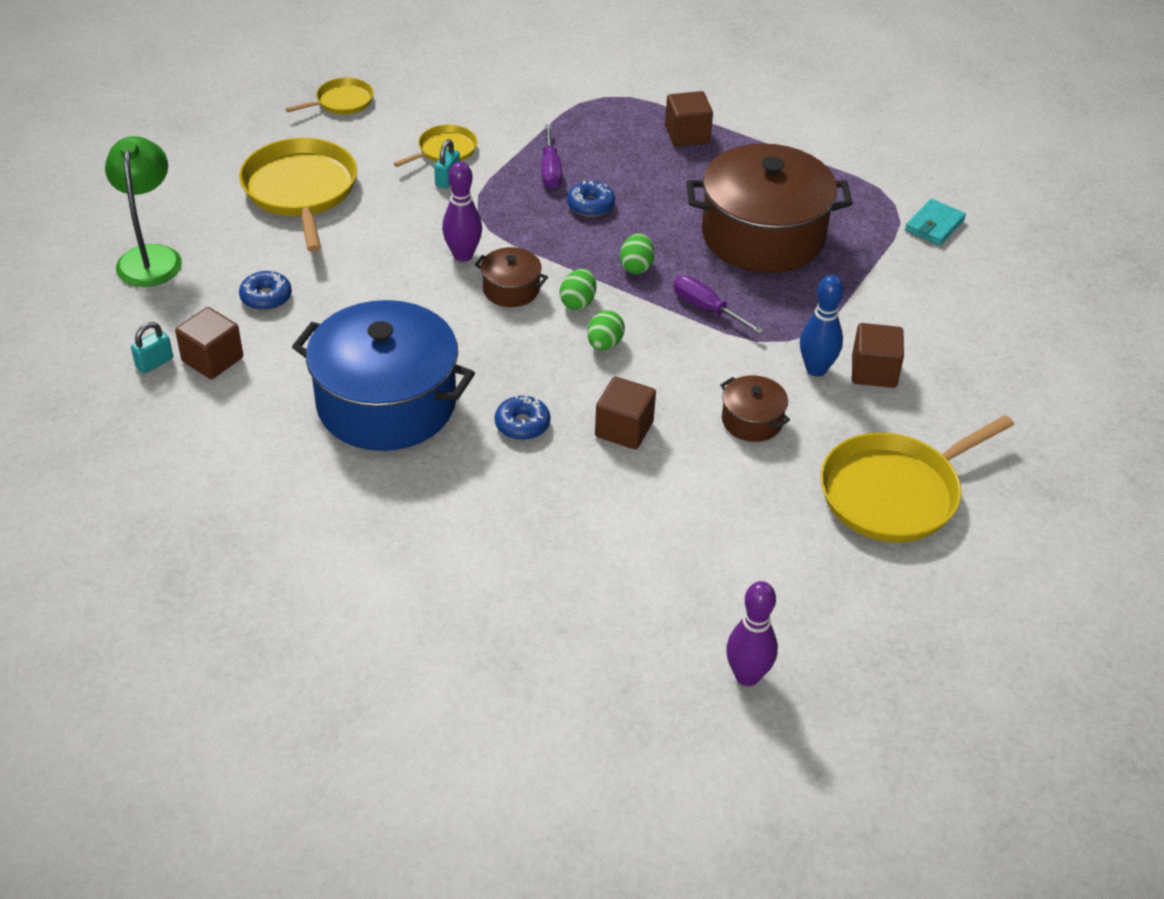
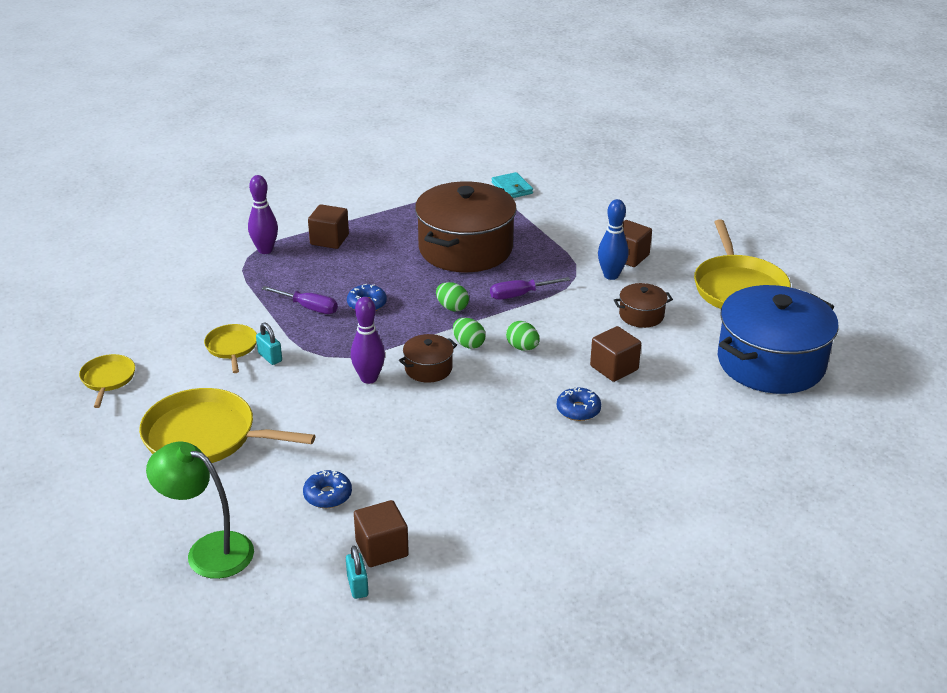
camera: 60 degrees left, 10 degrees down
blue pot [292,300,475,451] -> blue pot moved to [718,285,839,394]
purple bowling pin [726,581,778,686] -> purple bowling pin moved to [248,175,278,254]

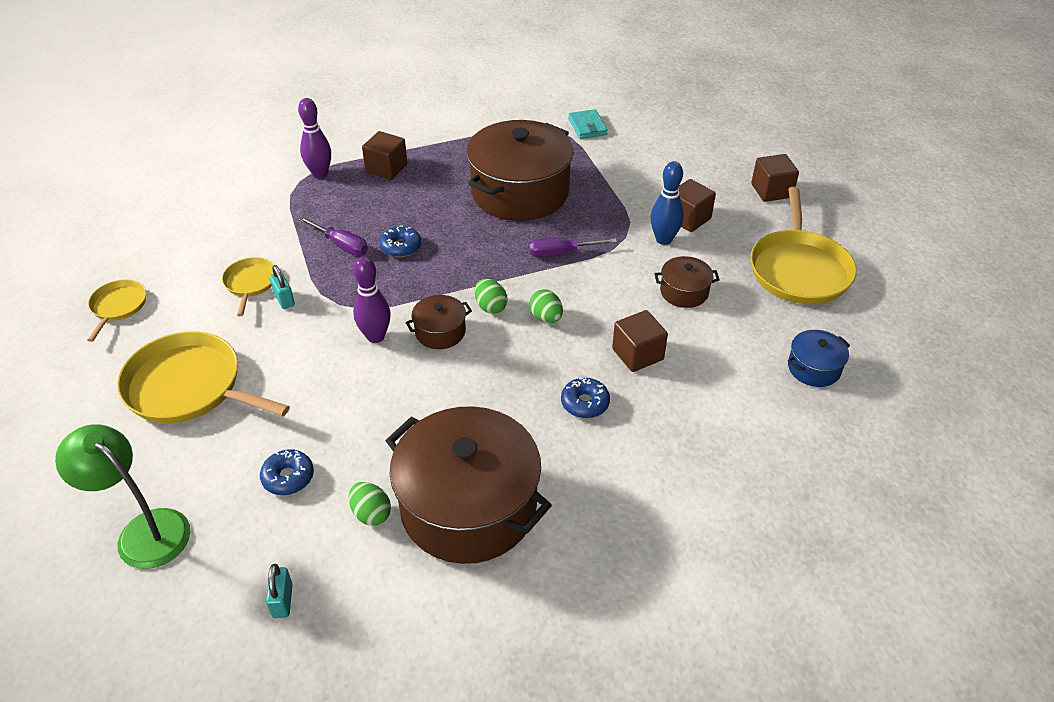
camera: 10 degrees right, 10 degrees up
brown cube [354,500,409,567] -> brown cube moved to [751,154,799,202]
green egg [436,282,469,311] -> green egg moved to [349,482,391,526]
blue pot [718,285,839,394] -> blue pot [788,330,850,387], size x0.44
none -> brown pot [385,406,552,564]

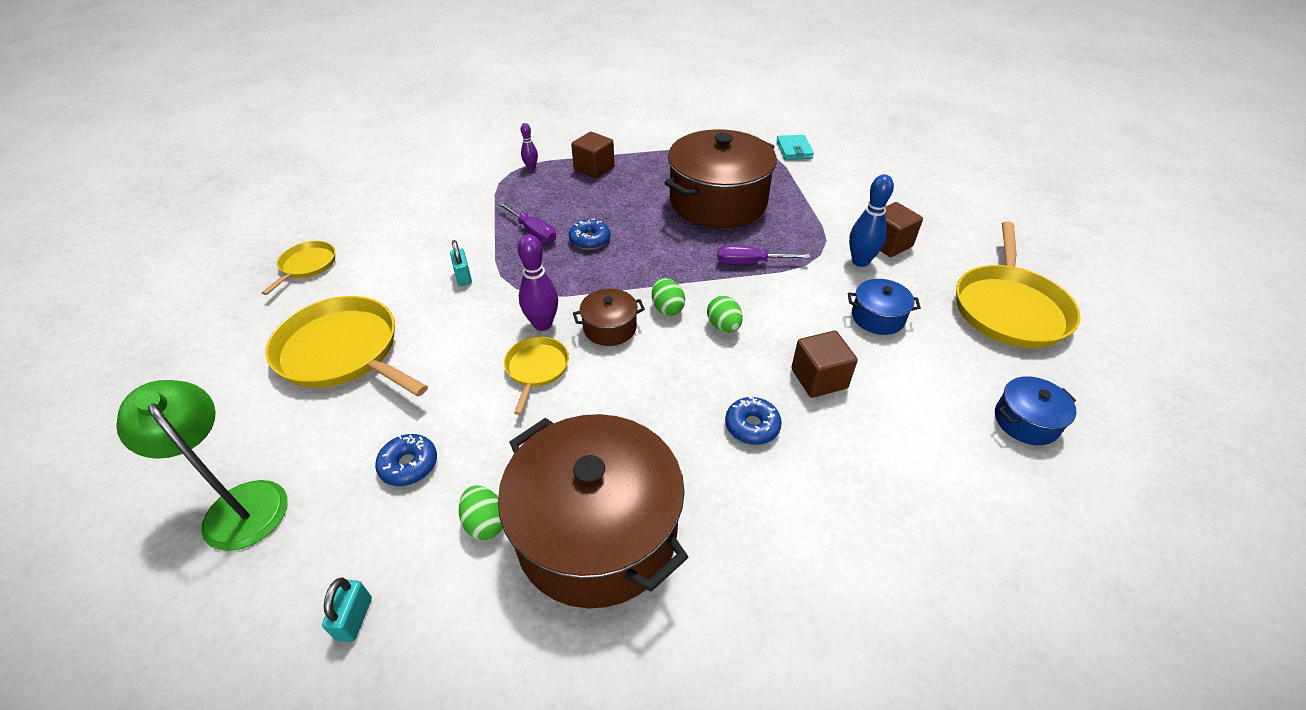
camera: 10 degrees right, 0 degrees up
yellow pan [222,257,275,316] -> yellow pan moved to [504,337,569,415]
purple bowling pin [298,98,331,179] -> purple bowling pin [521,123,538,170], size x0.58
brown pot [654,256,720,308] -> blue pot [848,279,921,335]
brown cube [751,154,799,202] -> none

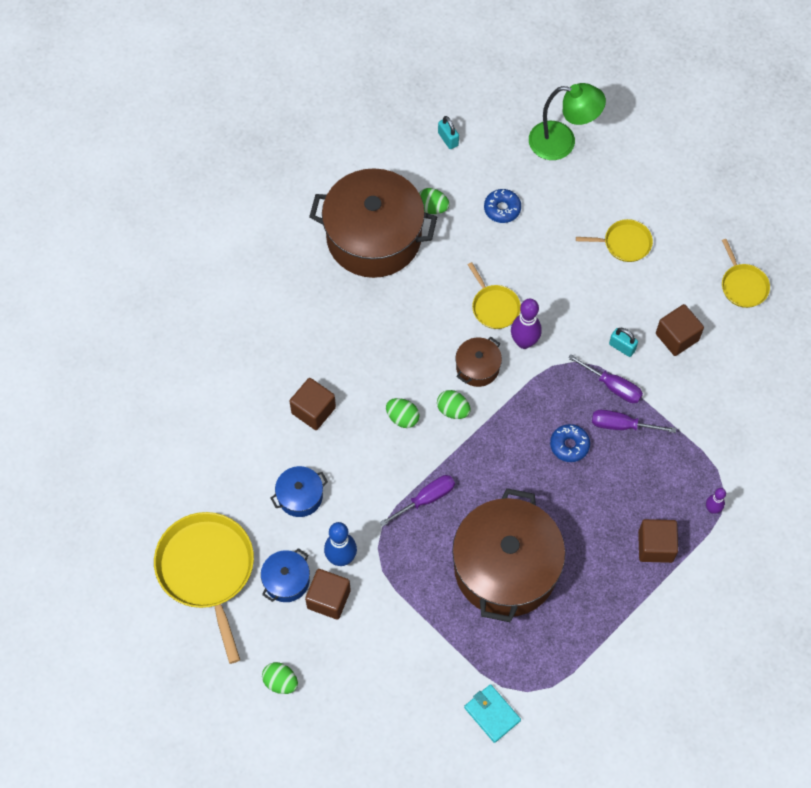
camera: 145 degrees right, 20 degrees up
yellow pan [265,296,428,396] -> yellow pan [576,219,653,262], size x0.52
blue donut [725,397,782,445] -> none
blue pot [995,376,1077,445] -> blue pot moved to [261,548,310,602]
none -> green egg [262,662,298,694]
none -> purple screwdriver [568,354,643,403]
none -> brown cube [656,304,704,356]

